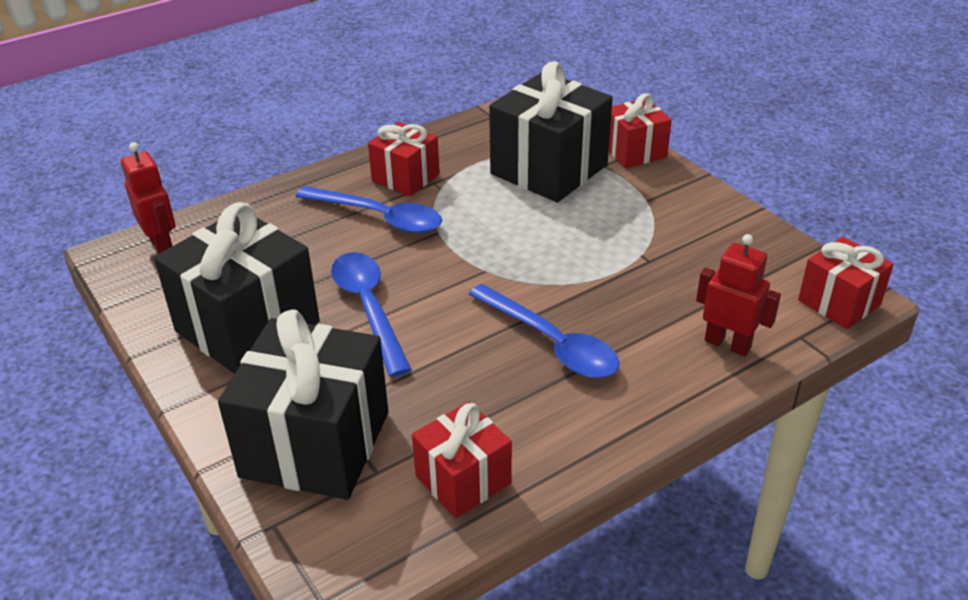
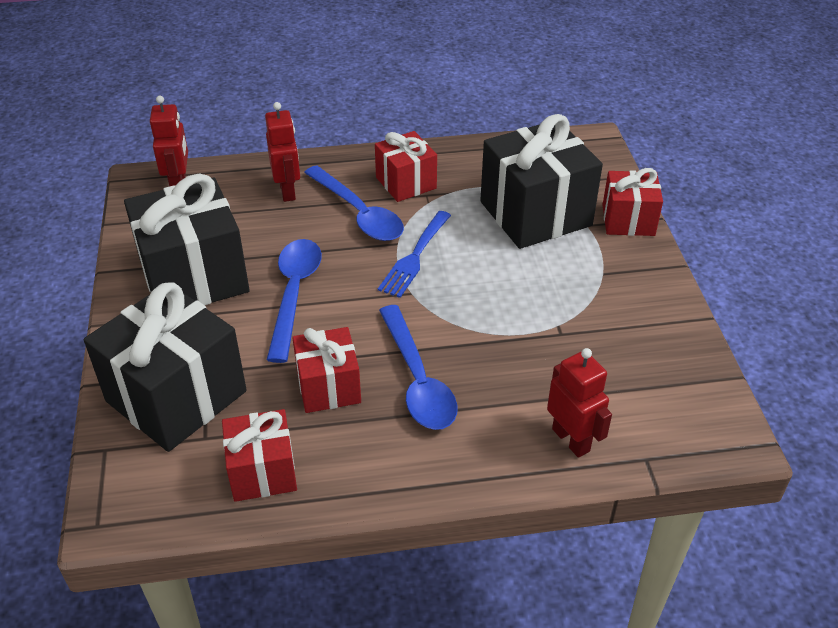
camera: 25 degrees right, 5 degrees up
red gift [798,237,894,329] -> red gift moved to [292,327,361,413]
none -> red robot [265,102,300,202]
none -> blue fork [378,211,451,298]

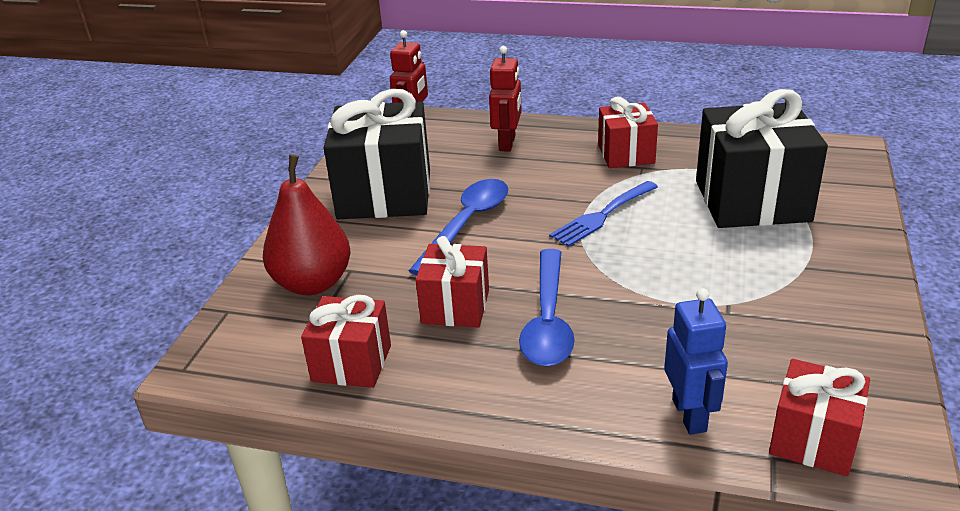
camera: 25 degrees right, 10 degrees down
black gift [84,282,247,452] -> red pear [263,154,351,295]
blue spoon [304,166,404,241] -> none
red robot [547,348,612,458] -> blue robot [664,288,728,435]
red gift [603,168,663,236] -> red gift moved to [769,359,870,476]

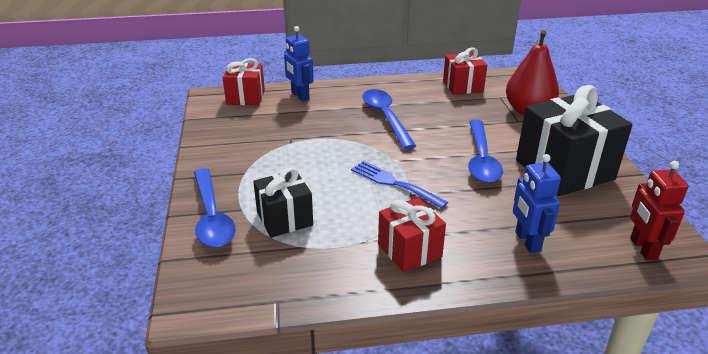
camera: 155 degrees right, 0 degrees up
red gift [416,236,489,327] -> none
red robot [489,46,522,152] -> blue robot [513,154,561,253]
blue fork [549,181,658,247] -> blue fork turned 75 degrees counterclockwise [351,161,448,209]
black gift [696,89,828,228] -> black gift [253,167,313,238], size x0.57
none -> blue spoon [194,168,236,248]

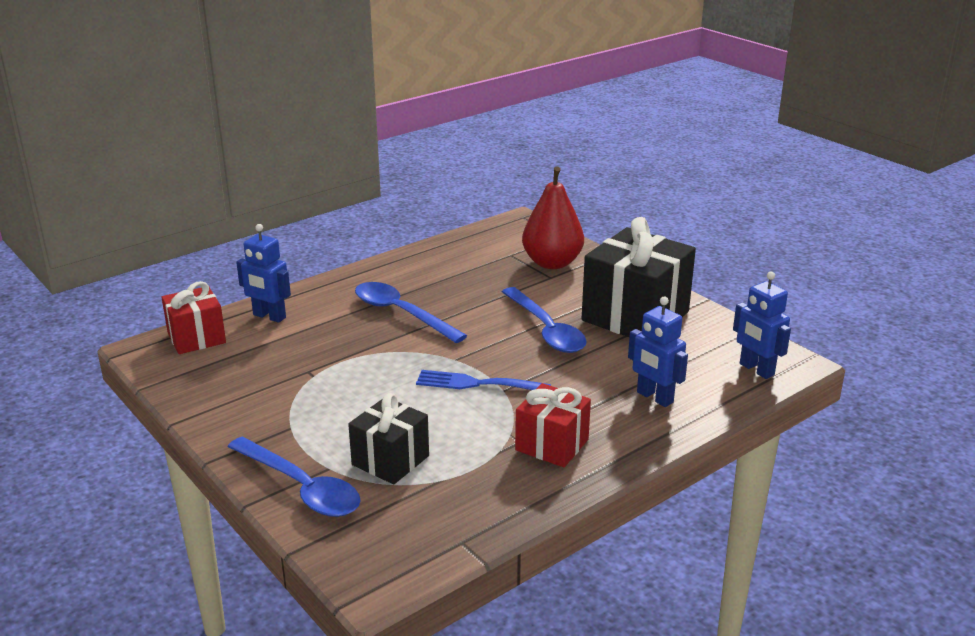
camera: 30 degrees left, 5 degrees down
red gift [443,47,487,95] -> none
red robot [630,161,688,261] -> blue robot [733,272,791,379]

